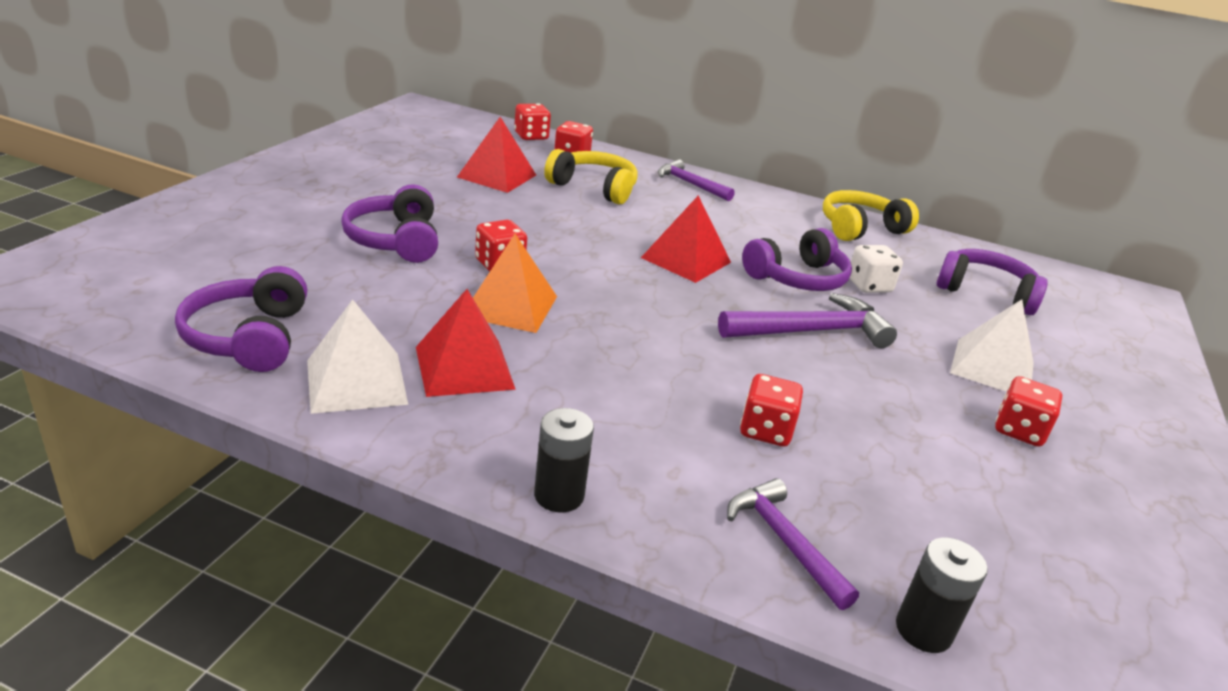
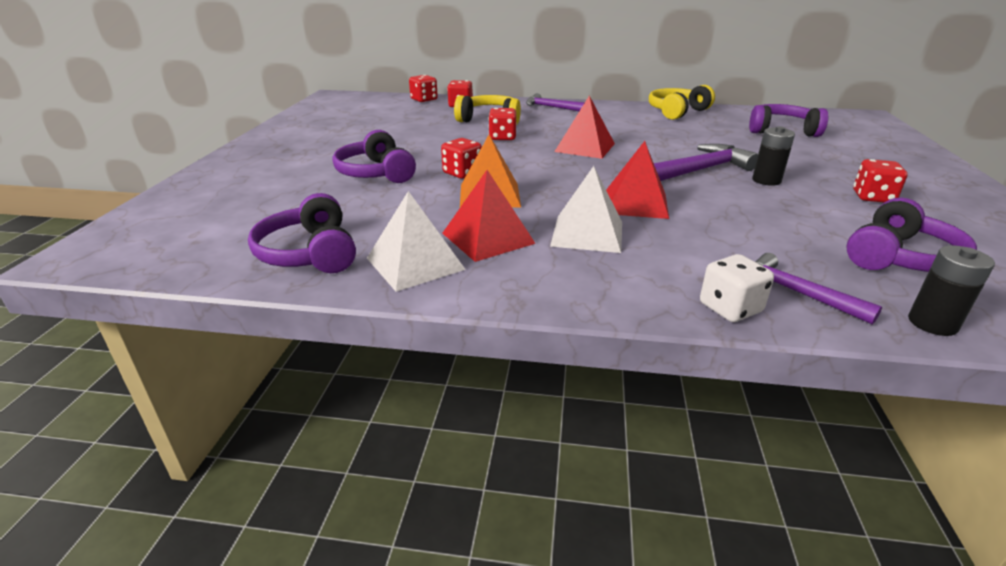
camera: 10 degrees left, 0 degrees up
red pyramid [457,117,536,193] -> red pyramid moved to [606,141,669,219]
black battery [534,408,594,512] -> black battery moved to [752,126,795,186]
red dice [740,374,803,446] -> red dice moved to [489,108,517,140]
purple headphones [742,228,852,291] -> purple headphones moved to [846,197,977,272]
white dice [849,245,903,293] -> white dice moved to [700,254,774,322]
white pyramid [950,299,1034,392] -> white pyramid moved to [550,166,622,253]

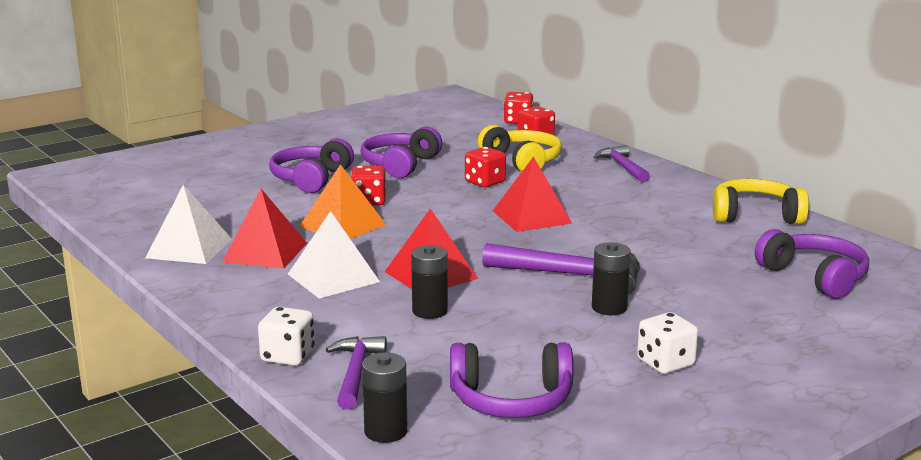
camera: 45 degrees right, 10 degrees down
purple headphones [248,193,356,273] -> purple headphones moved to [361,126,442,178]
red dice [853,159,908,202] -> white dice [637,312,698,374]
none -> black battery [411,245,448,319]

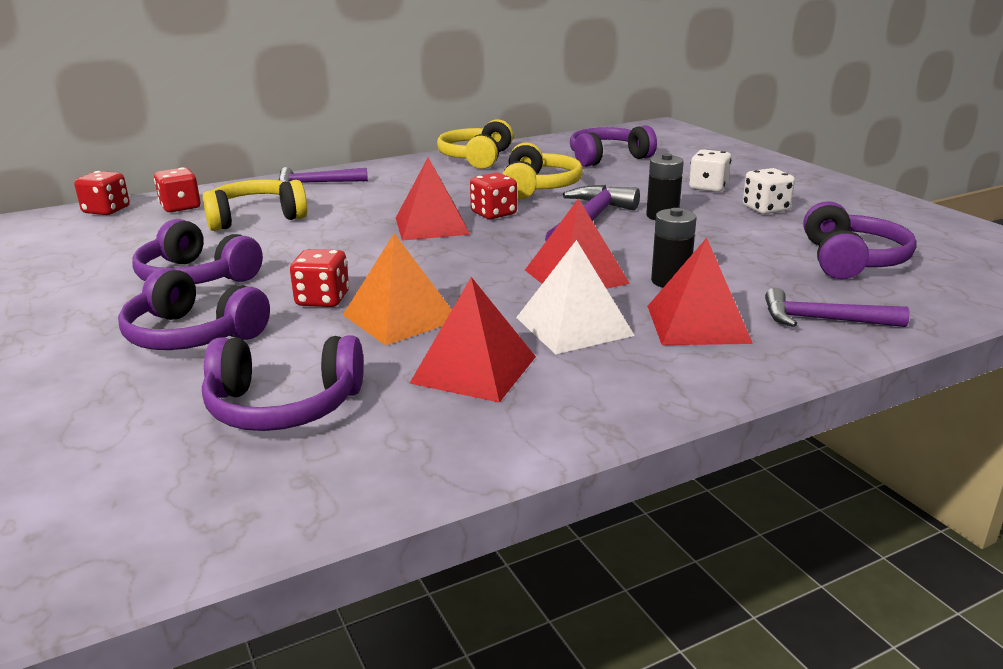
camera: 80 degrees left, 5 degrees up
white pyramid [145,185,232,264] -> none
white dice [258,307,315,366] -> white dice moved to [689,149,731,192]
black battery [362,352,408,443] -> none
red dice [465,147,506,187] -> red dice moved to [470,172,517,219]
none -> purple headphones [202,335,364,431]
none -> yellow headphones [503,142,583,200]
none -> red pyramid [647,238,753,345]

